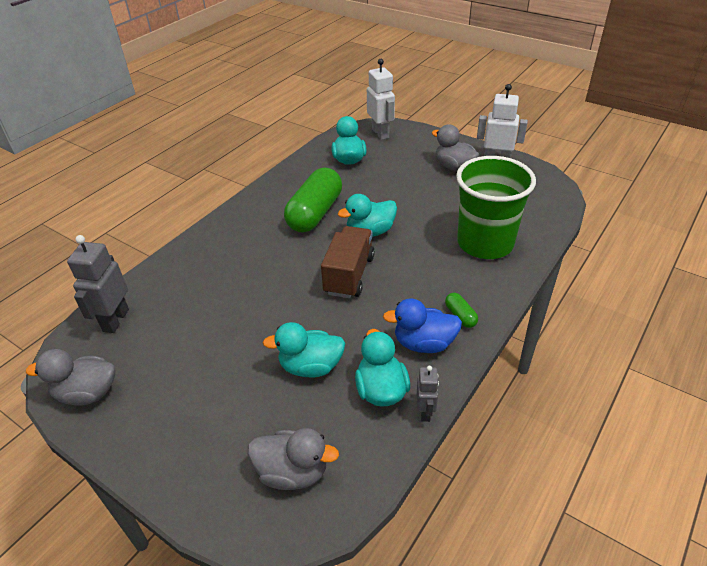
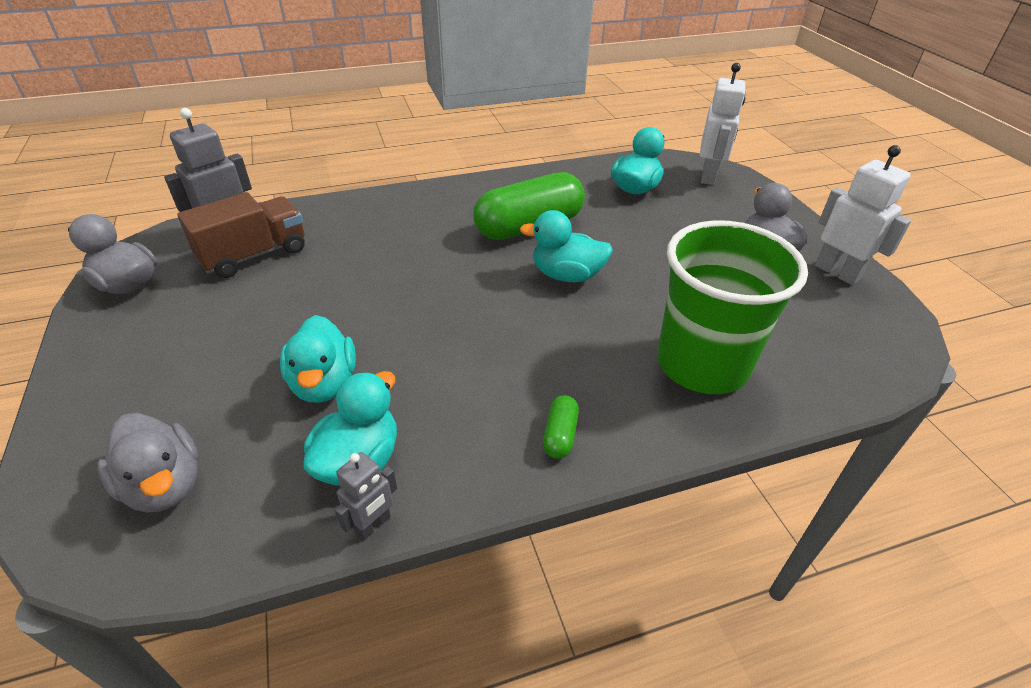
camera: 35 degrees right, 0 degrees up
turquoise duck [263,322,345,377] -> turquoise duck turned 135 degrees counterclockwise [280,315,356,402]
brown truck [321,226,375,298] -> brown truck moved to [177,192,305,278]
blue duck [383,298,462,353] -> none

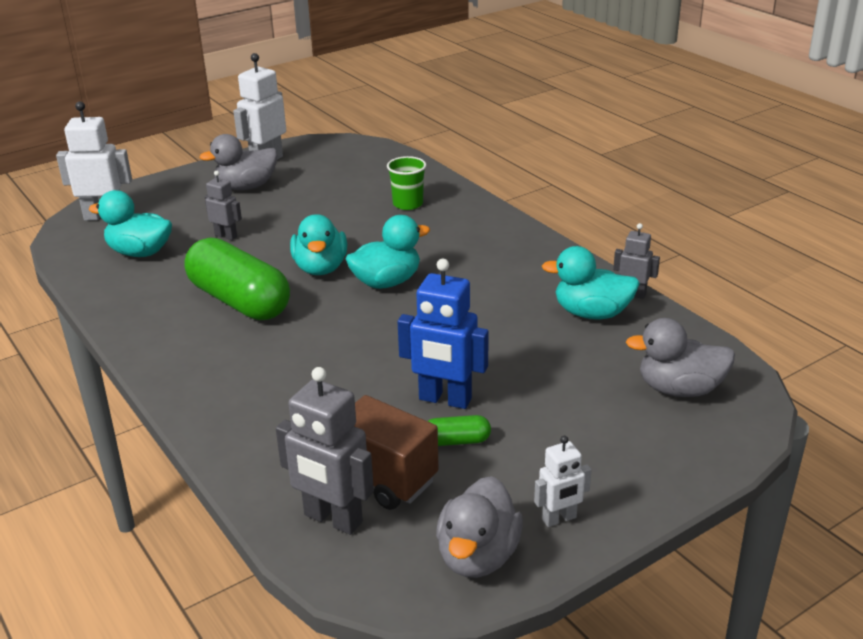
camera: 105 degrees left, 10 degrees down
grey duck [97,413,199,513] -> grey duck turned 120 degrees counterclockwise [626,318,735,397]
turquoise duck [280,315,356,402] -> turquoise duck moved to [346,215,430,289]
green capsule [543,395,579,459] -> green capsule moved to [428,415,491,446]
green cup [657,220,808,394] -> green cup [387,156,426,210], size x0.44
none -> grey robot [205,171,242,240]
none -> blue robot [398,259,489,409]
none -> white robot [534,436,592,527]

